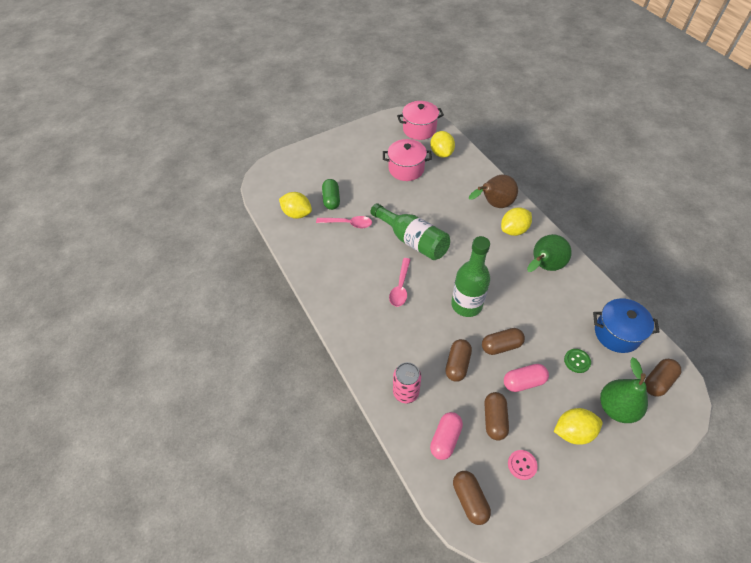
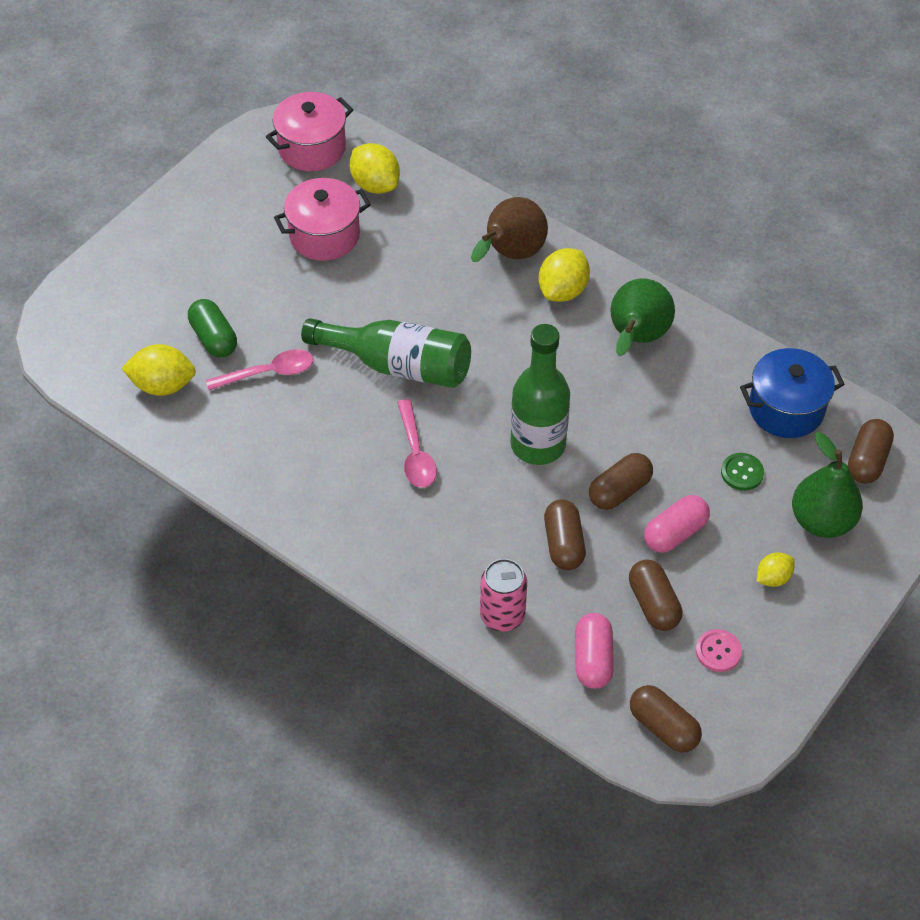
camera: 25 degrees left, 0 degrees up
yellow lemon [554,408,603,445] -> yellow lemon [757,552,795,587], size x0.60

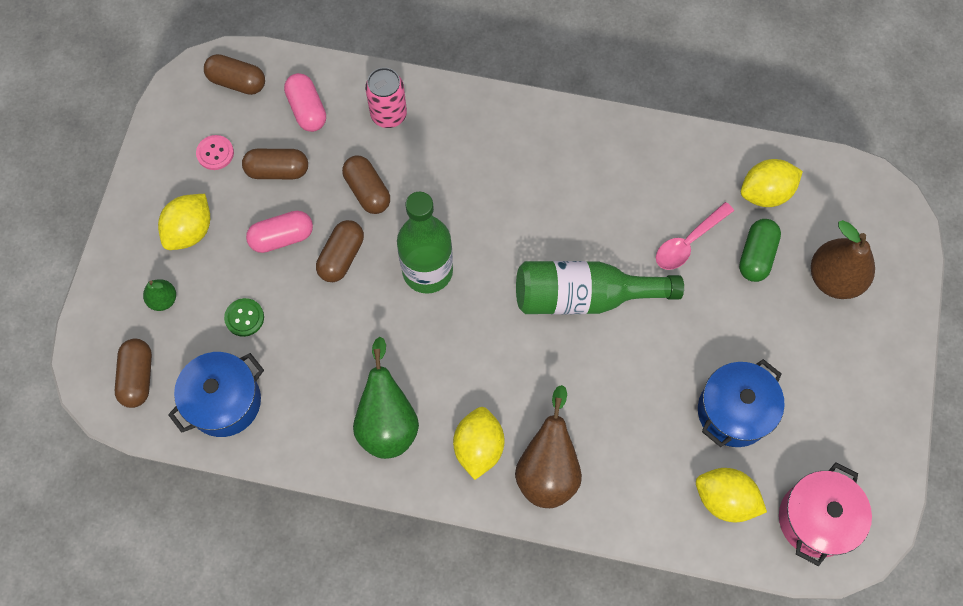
camera: 155 degrees right, 15 degrees up
green capsule [188,299,237,357] -> green capsule turned 75 degrees clockwise [739,219,781,282]
pink pot [274,178,371,261] -> blue pot [698,359,784,447]
pink spoon [397,399,437,488] -> none
brown capsule [629,560,682,631] -> brown capsule turned 45 degrees counterclockwise [242,149,308,179]
pink capsule [644,495,710,553] -> pink capsule turned 45 degrees clockwise [246,211,313,253]
yellow lemon [757,552,795,587] -> yellow lemon [158,194,210,250], size x1.68
green pear [792,432,863,538] -> green pear [143,279,176,311], size x0.52
none -> brown pear [811,220,875,299]

